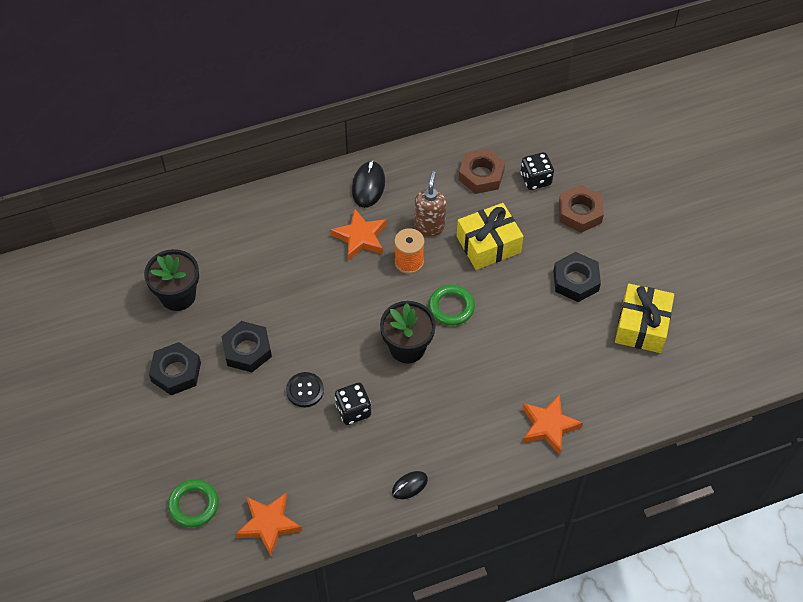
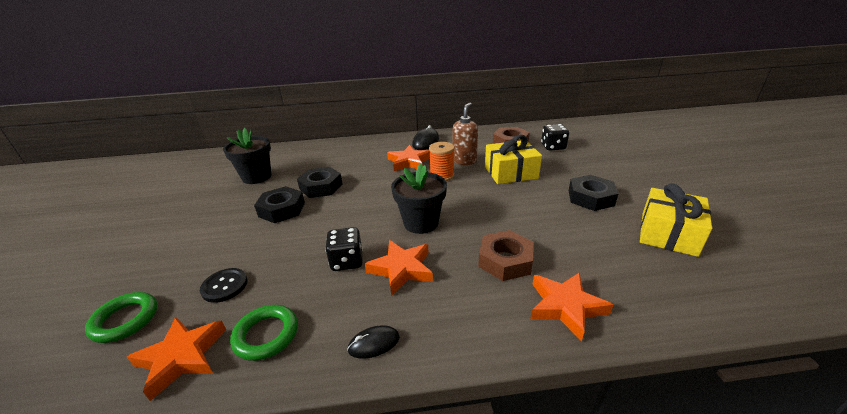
camera: 15 degrees right, 25 degrees down
black nut [149,342,201,395] -> black nut moved to [297,167,343,198]
black button [286,372,324,407] -> black button moved to [200,268,248,303]
green ring [429,285,475,326] -> green ring moved to [230,305,298,361]
brown nut [559,185,604,233] -> brown nut moved to [478,230,534,281]
none -> orange star [365,240,433,296]

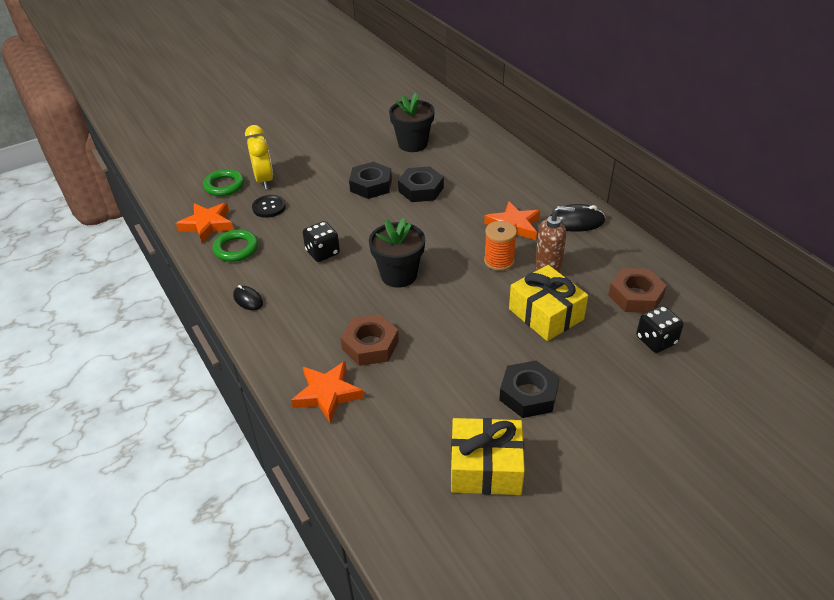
camera: 65 degrees right, 10 degrees up
orange star [365,240,433,296] -> none
none -> yellow clock [245,125,273,189]

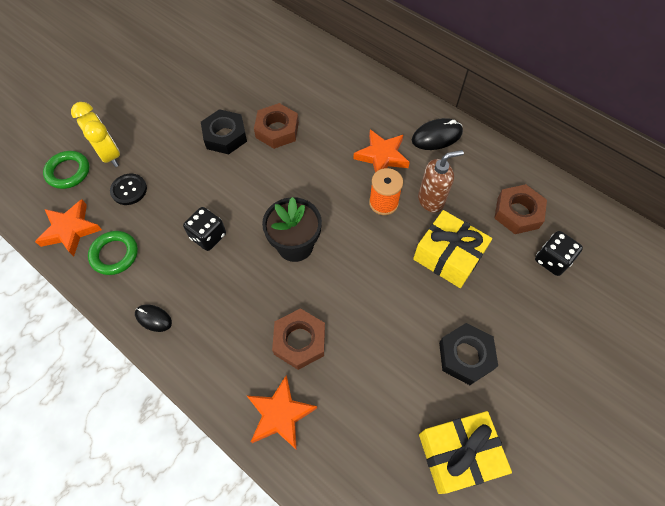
camera: 20 degrees left, 20 degrees up
black flower pot [389,93,435,152] -> none
black nut [398,166,444,202] -> brown nut [254,103,299,149]

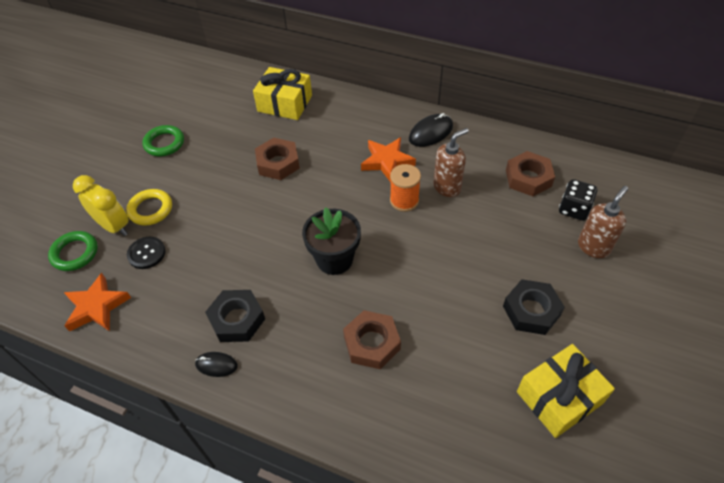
camera: 15 degrees left, 10 degrees down
green ring [88,231,138,275] -> green ring moved to [142,125,184,156]
black dice [183,207,226,251] -> none
black nut [201,109,247,155] -> black nut moved to [205,290,265,342]
orange star [247,375,317,450] -> none
yellow gift [413,210,492,288] -> yellow gift moved to [253,67,312,120]
none -> yellow ring [126,189,172,226]
none -> brown soap dispenser [578,186,628,258]

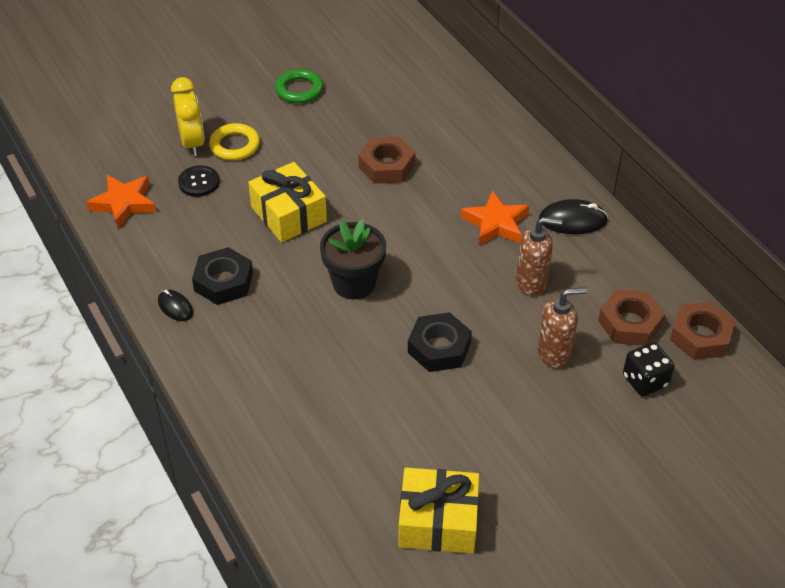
camera: 35 degrees right, 5 degrees down
green ring [48,231,98,271] -> none
yellow gift [253,67,312,120] -> yellow gift moved to [248,162,327,242]
brown nut [343,310,401,369] -> brown nut moved to [670,302,735,360]
orange spool [390,164,421,212] -> none
black nut [503,279,565,335] -> black nut moved to [408,312,472,372]
brown soap dispenser [578,186,628,258] -> brown soap dispenser moved to [538,287,587,368]

